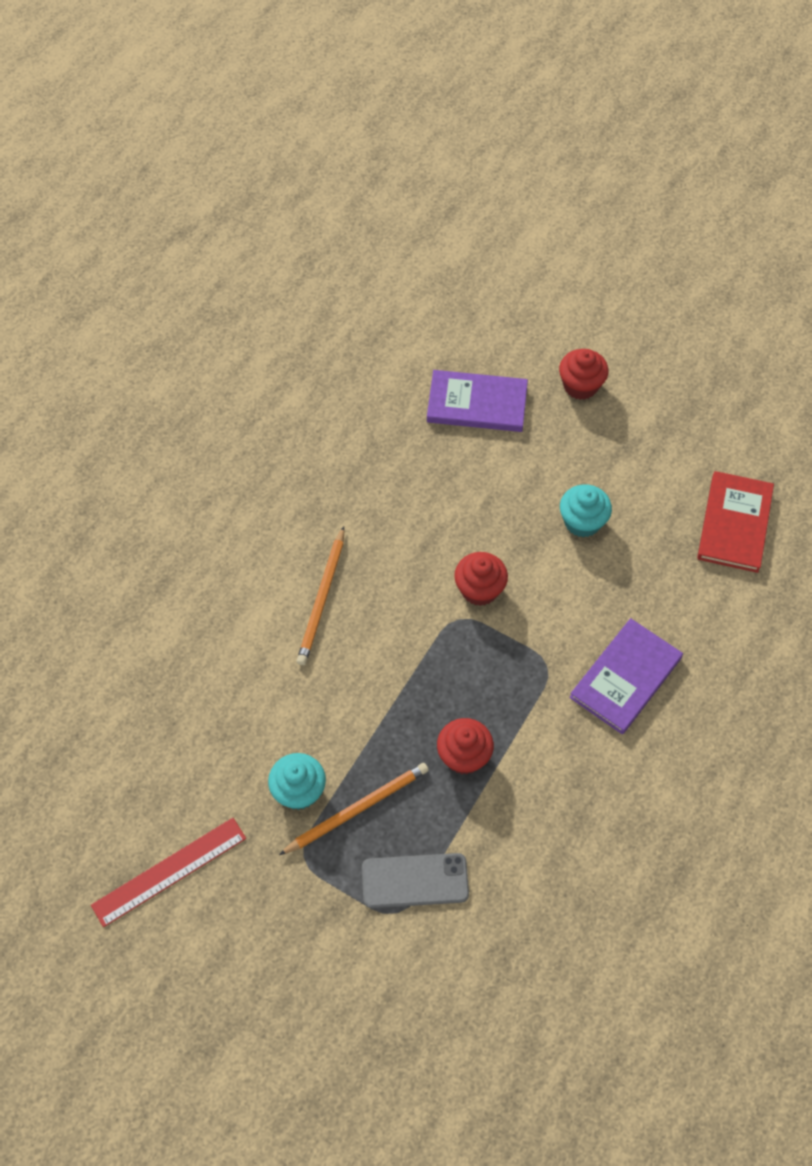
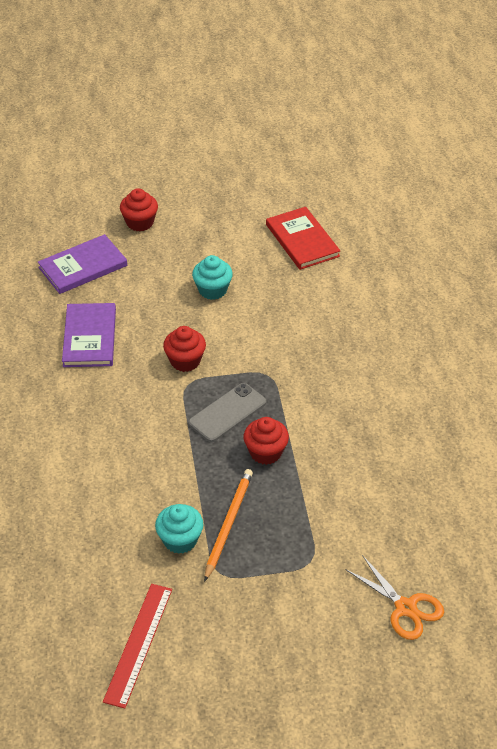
camera: 40 degrees left, 15 degrees down
orange pencil [297,526,344,665] -> none
grey phone [362,853,469,908] -> grey phone moved to [188,383,266,442]
purple book [569,618,683,734] -> purple book moved to [62,303,116,367]
none -> orange scissors [345,555,444,640]

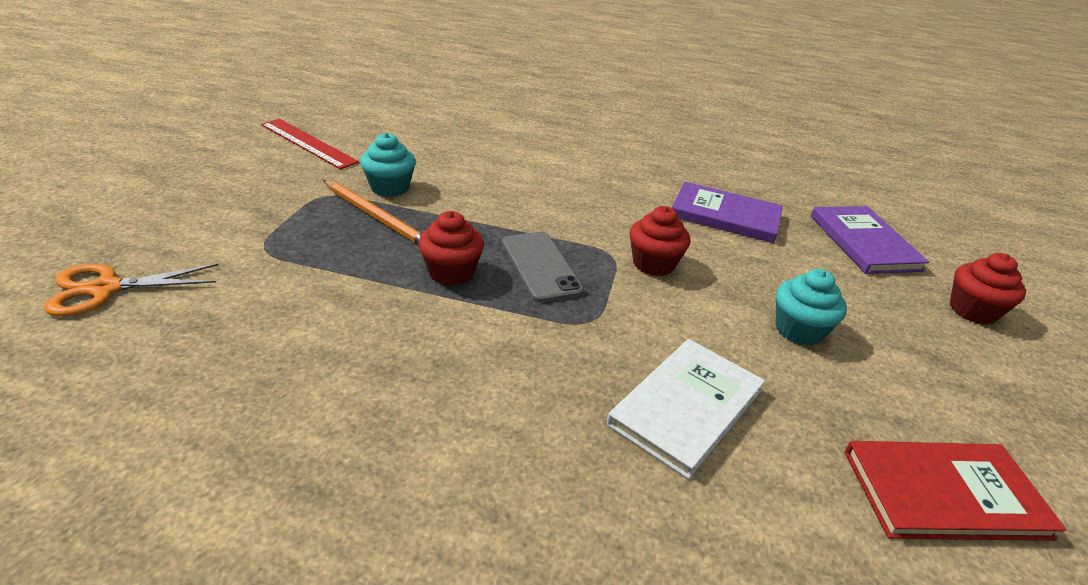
camera: 110 degrees right, 10 degrees down
none -> white book [607,339,765,479]

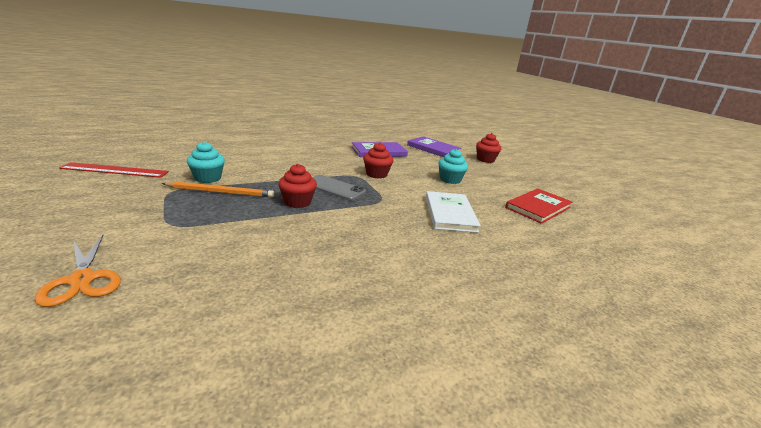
camera: 40 degrees left, 10 degrees down
orange scissors [44,264,218,316] -> orange scissors turned 60 degrees counterclockwise [35,235,121,307]

